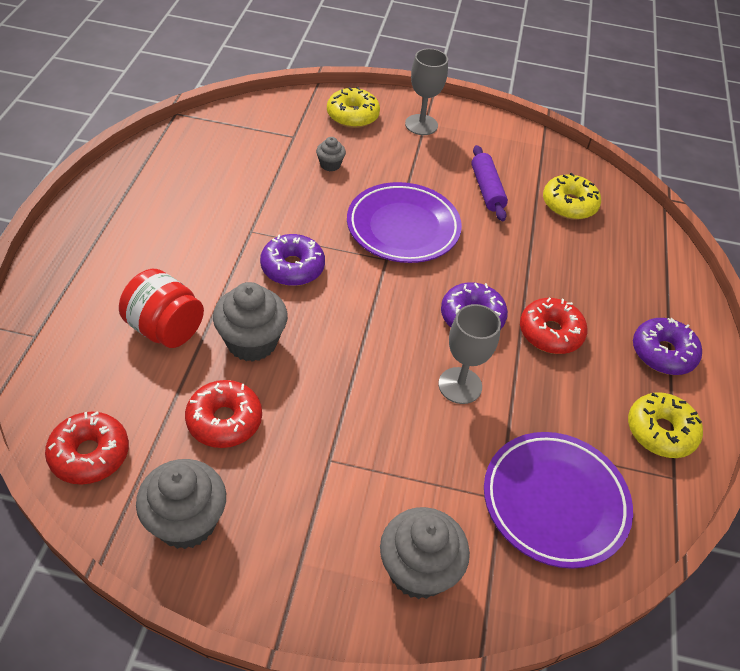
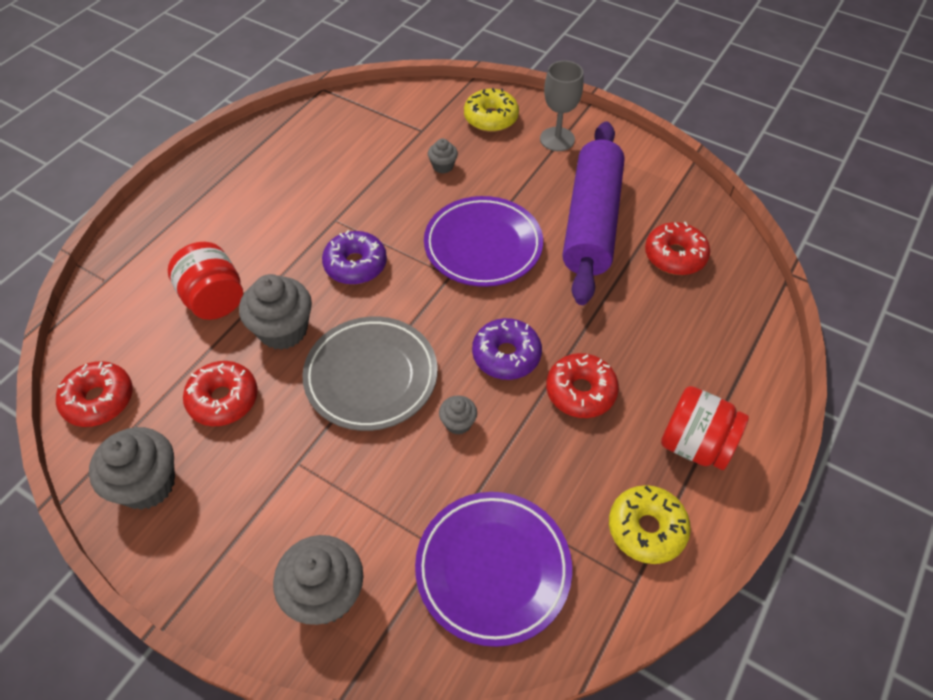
camera: 25 degrees right, 5 degrees up
grey goblet [438,304,501,404] -> grey cupcake [439,395,477,434]
purple rolling pin [471,145,508,221] -> purple rolling pin [562,121,625,305], size x2.05
yellow donut [543,173,601,220] -> red donut [645,222,710,275]
purple donut [633,318,702,375] -> red jar [661,386,749,470]
none -> grey plate [302,317,438,431]

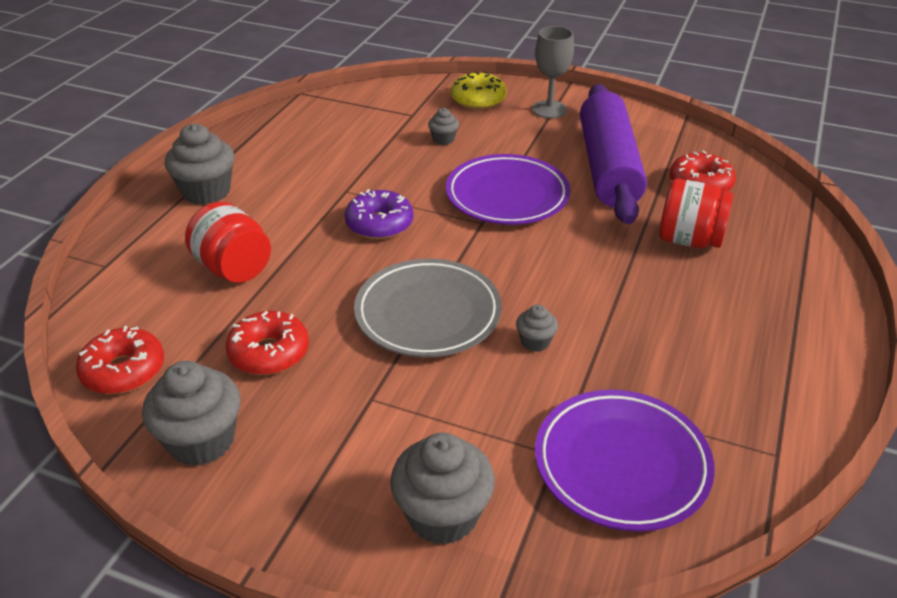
camera: 10 degrees left, 15 degrees down
grey cupcake [239,274,312,350] -> grey cupcake moved to [165,124,234,205]
purple donut [472,318,542,380] -> none
red donut [546,353,619,418] -> none
yellow donut [609,485,691,564] -> none
red jar [661,386,749,470] -> red jar moved to [659,179,733,248]

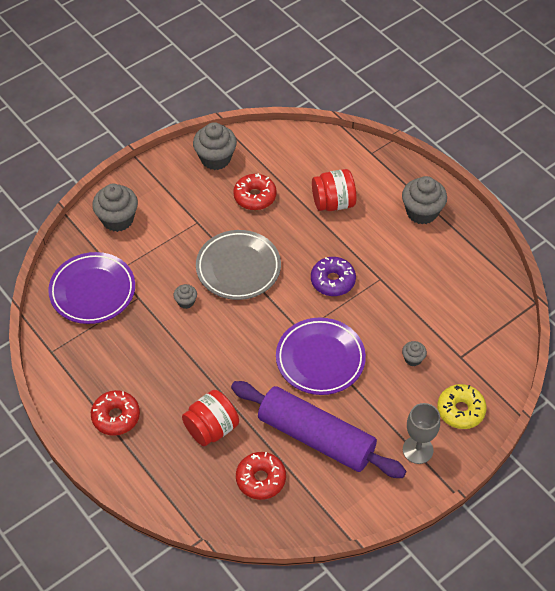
camera: 120 degrees right, 15 degrees up
red donut [76,326,164,394] -> red donut moved to [91,390,140,436]

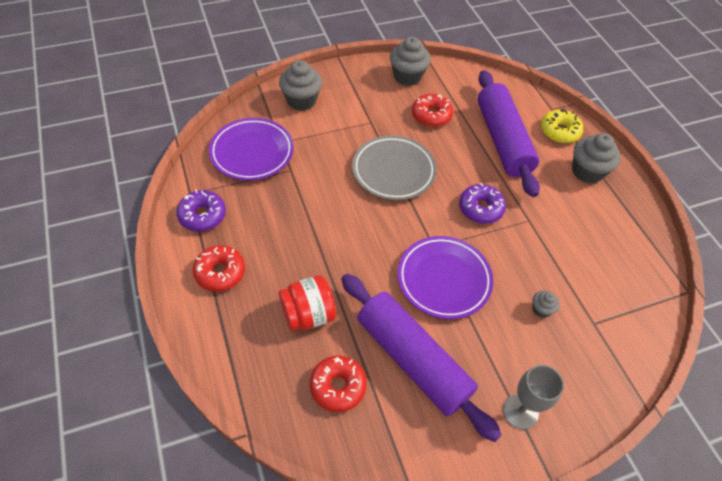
camera: 15 degrees right, 0 degrees up
grey cupcake [173,284,197,309] -> none
red jar [312,169,356,211] -> purple rolling pin [477,70,540,197]
yellow donut [437,384,487,429] -> yellow donut moved to [541,109,583,143]
none -> purple donut [176,189,226,232]

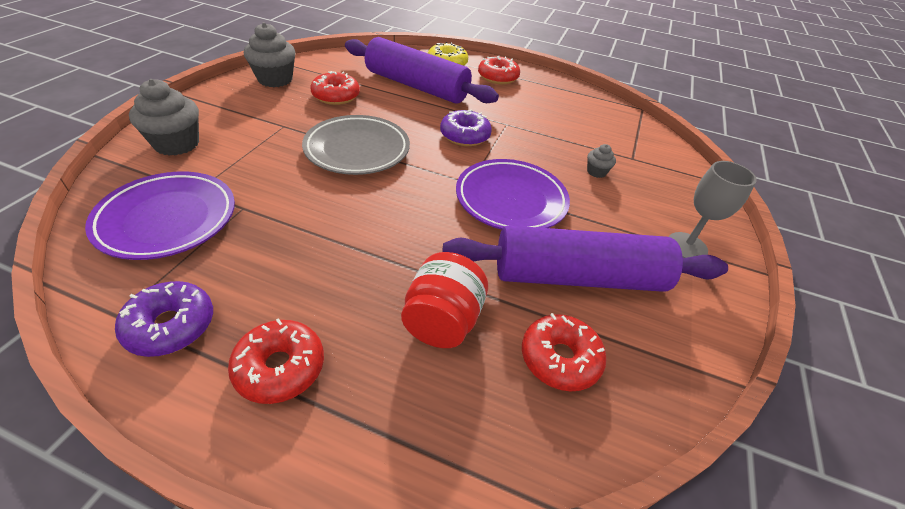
camera: 50 degrees left, 10 degrees down
grey cupcake [572,133,621,184] -> red donut [478,56,520,84]

